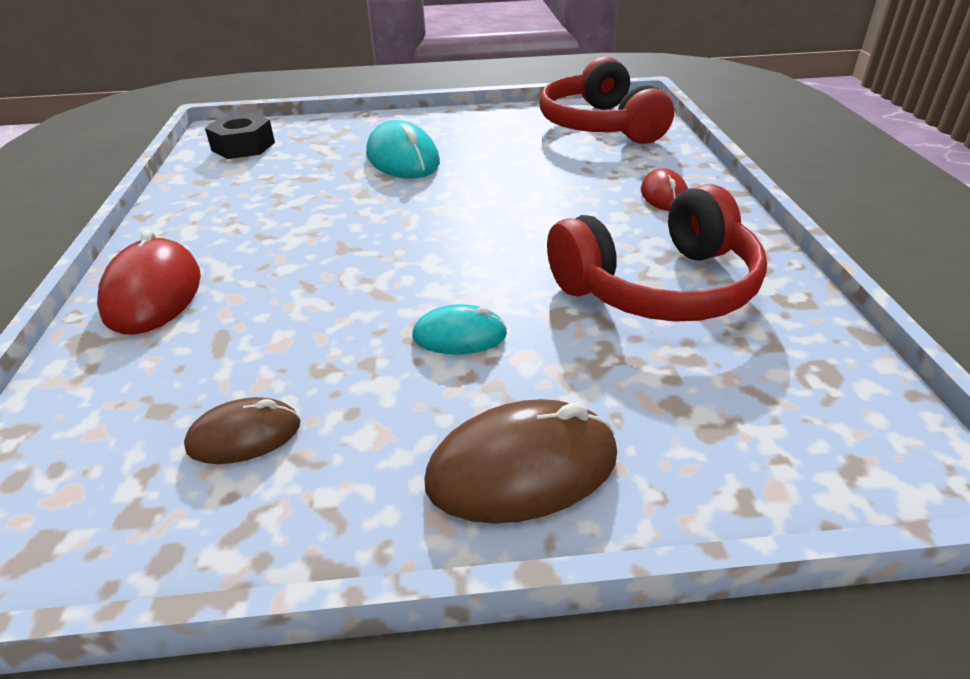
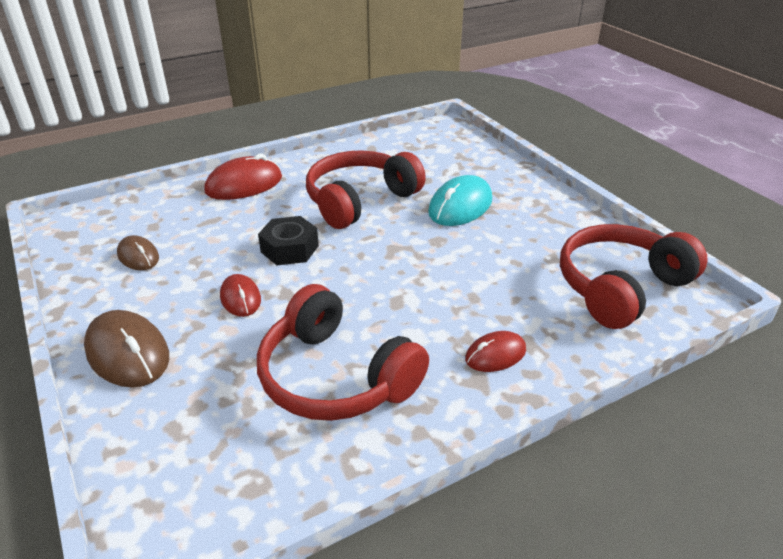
camera: 65 degrees right, 0 degrees up
black nut [205,113,275,159] -> black nut moved to [258,216,319,265]
turquoise mouse [412,304,507,354] -> red mouse [220,274,261,317]
none -> red headphones [306,150,426,229]

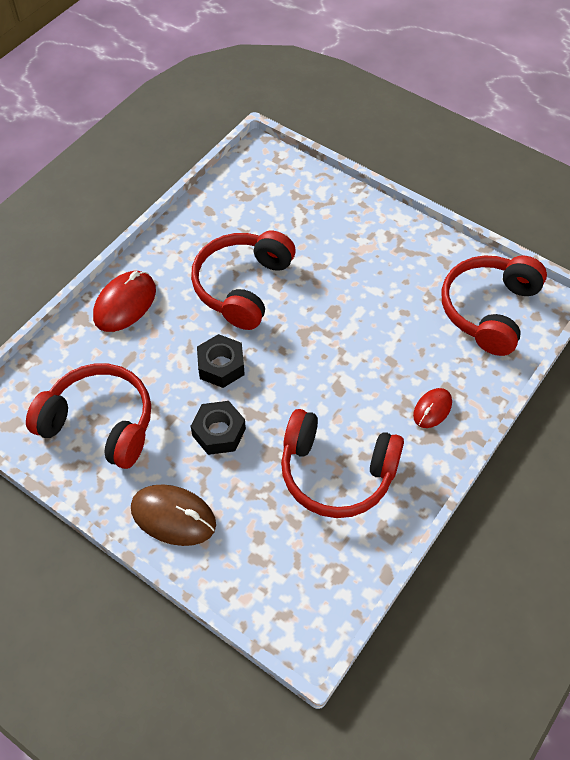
camera: 25 degrees left, 20 degrees up
brown mouse [117,235,159,270] -> red headphones [26,364,151,469]
red mouse [220,274,261,317] -> black nut [191,401,246,455]
turquoise mouse [428,175,492,226] -> none

